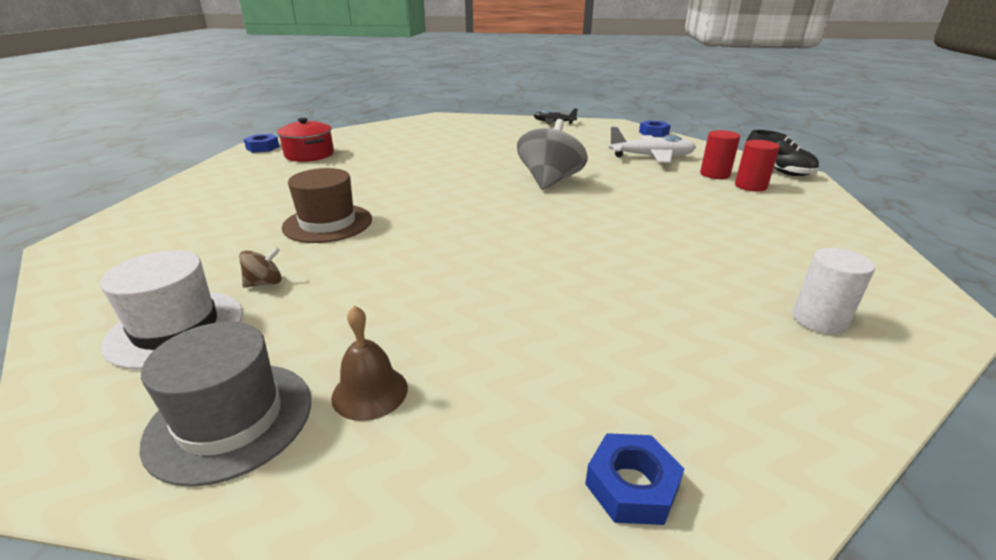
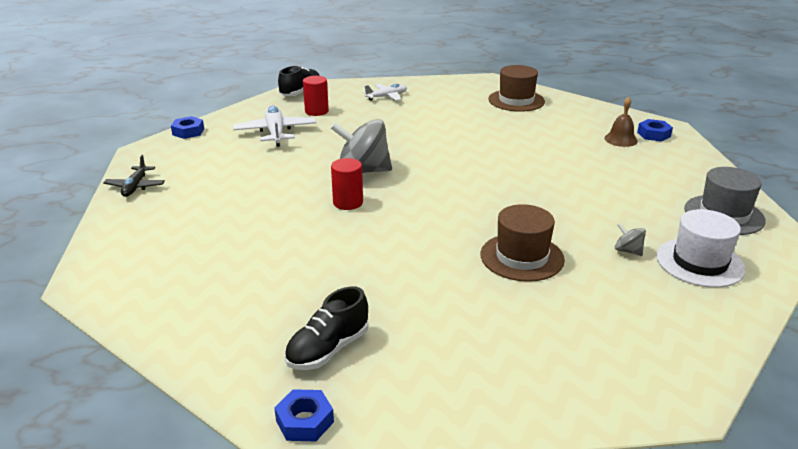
camera: 105 degrees left, 0 degrees up
brown spinning top [239,247,282,288] -> grey spinning top [615,223,646,256]
red pot [277,118,334,162] -> black shoe [284,286,368,370]
brown bell [331,305,408,421] -> brown bell moved to [604,97,638,147]
red cylinder [735,140,780,192] -> red cylinder moved to [331,158,363,210]
white cylinder [793,248,875,335] -> brown hat [488,65,545,112]
none -> white plane [363,84,407,101]

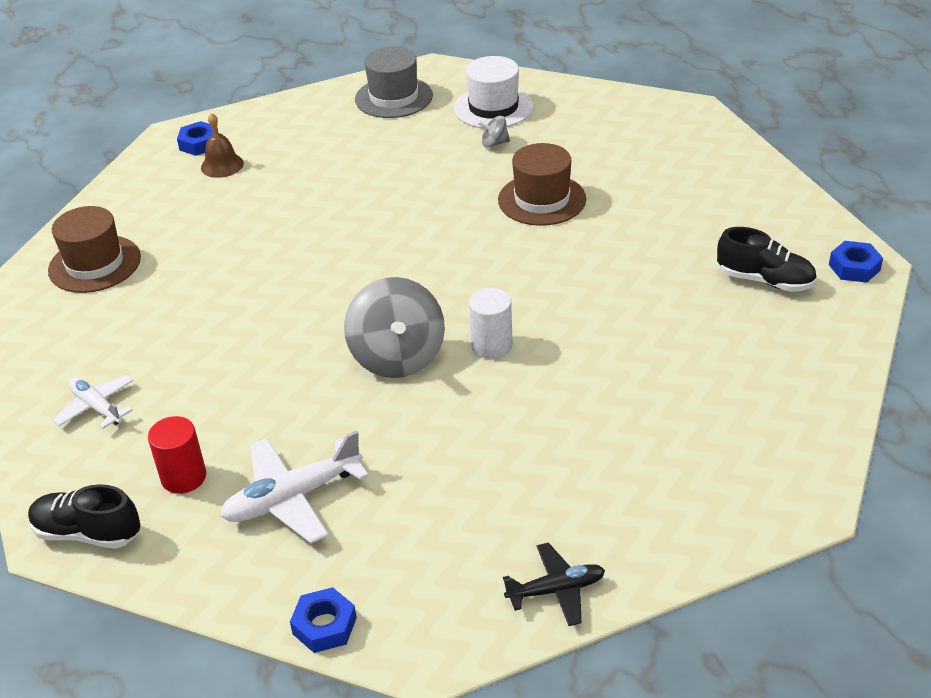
camera: 105 degrees left, 10 degrees up
red cylinder [331,158,363,210] -> white cylinder [469,288,513,359]
grey spinning top [615,223,646,256] -> grey spinning top turned 60 degrees clockwise [477,116,510,147]

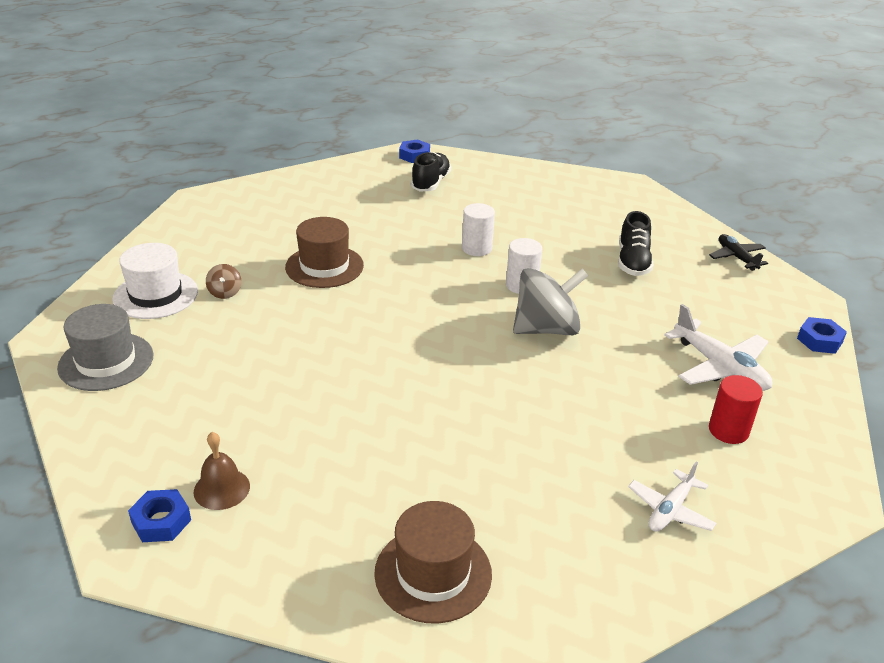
camera: 100 degrees left, 5 degrees down
black shoe [28,484,141,549] -> black shoe moved to [618,211,653,276]
grey spinning top [477,116,510,147] -> brown spinning top [206,264,242,299]
none -> white cylinder [462,203,495,256]

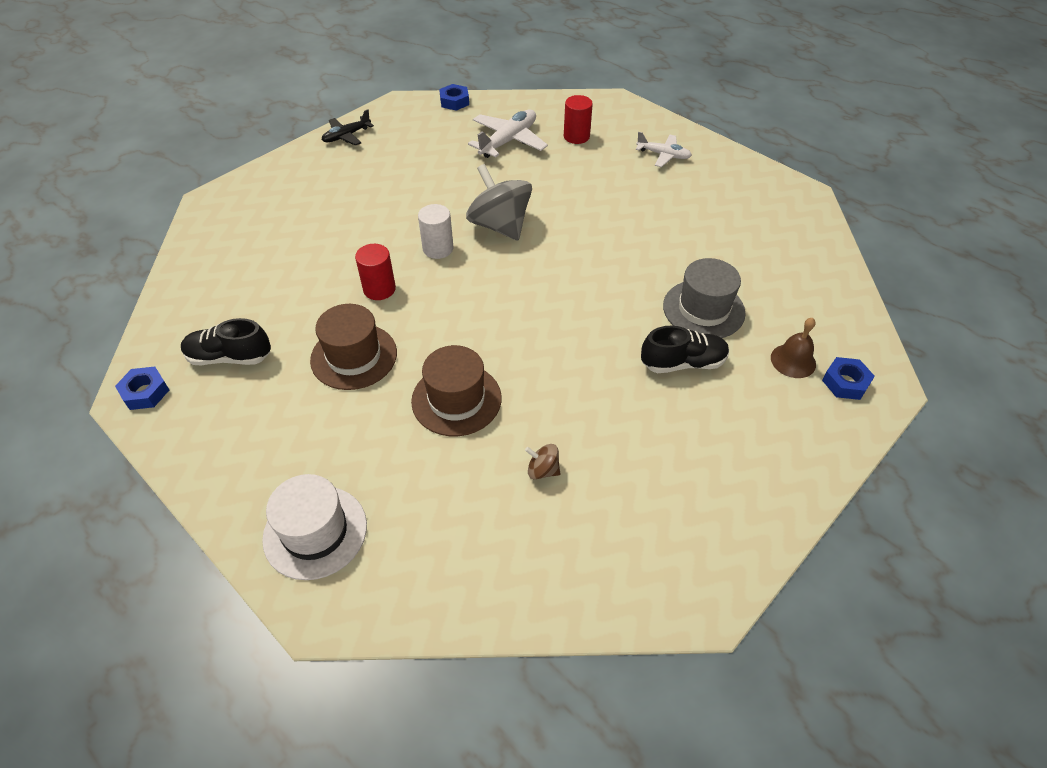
camera: 105 degrees left, 15 degrees up
grey hat [57,304,154,391] -> grey hat moved to [663,258,746,338]
white hat [112,243,198,319] -> white hat moved to [262,474,367,580]
brown spinning top [206,264,242,299] -> brown spinning top turned 135 degrees counterclockwise [525,444,561,480]
brown hat [374,501,492,624] -> brown hat moved to [310,304,397,390]
white cylinder [462,203,495,256] -> red cylinder [355,244,396,300]
black shoe [618,211,653,276] -> black shoe moved to [641,326,729,373]

